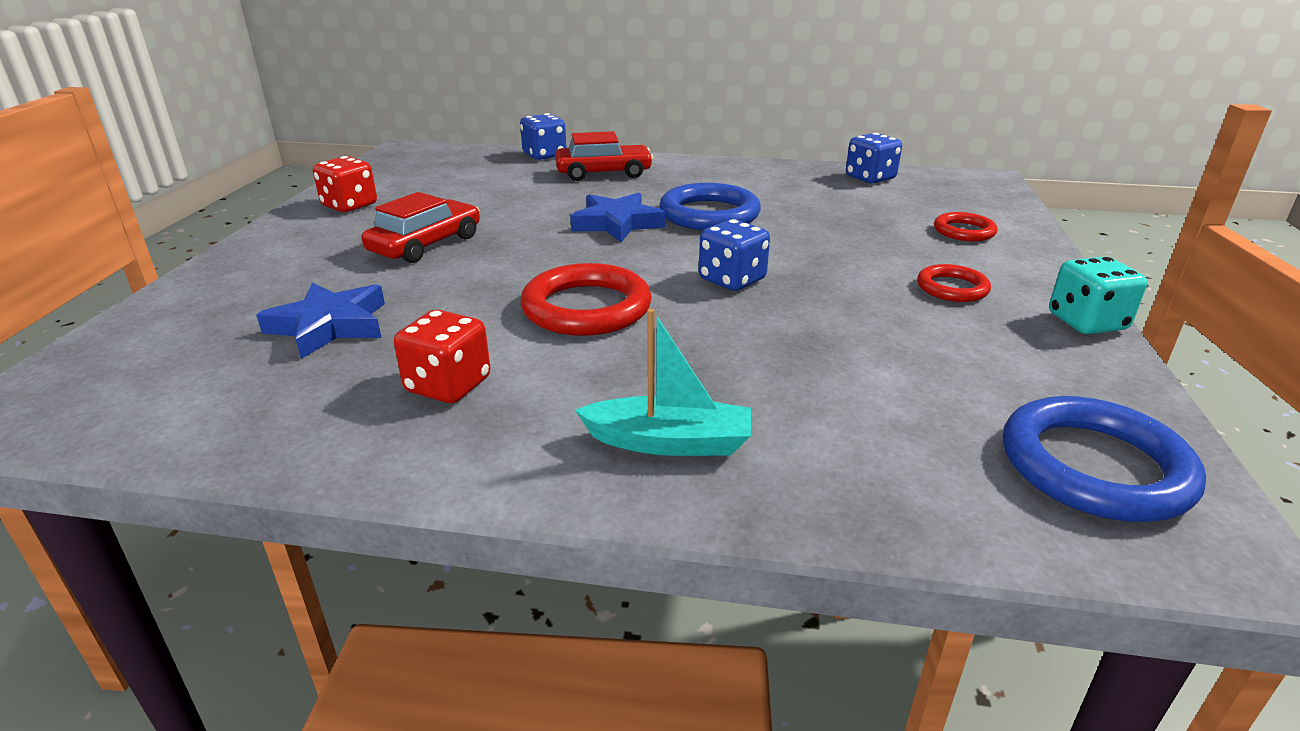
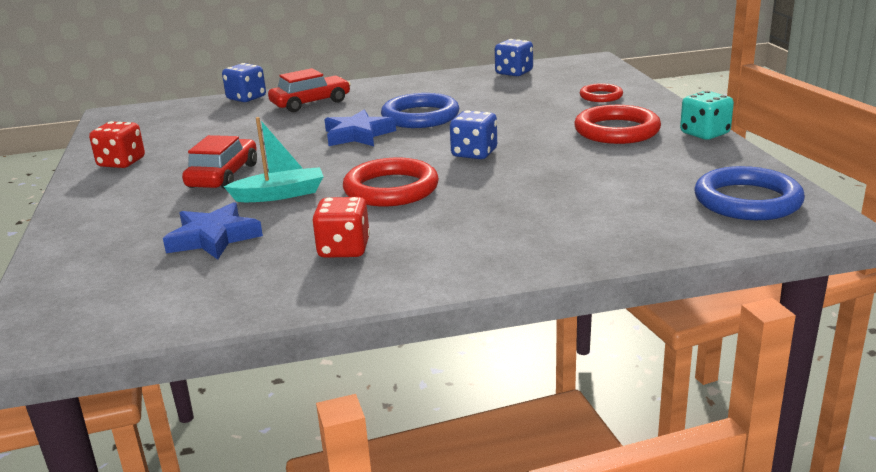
camera: 20 degrees left, 5 degrees down
turquoise boat [575,308,751,456] -> turquoise boat moved to [224,117,324,202]
red ring [917,264,991,302] -> red ring [574,105,661,144], size x1.77

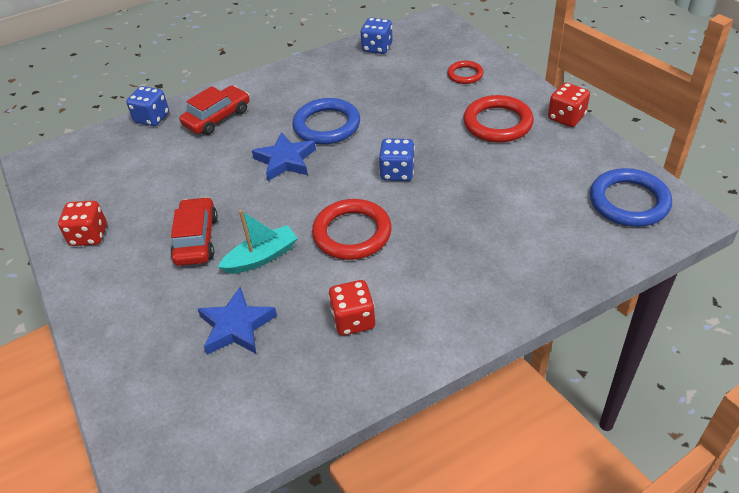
camera: 15 degrees left, 20 degrees up
turquoise dice [680,91,734,140] -> red dice [548,83,590,127]

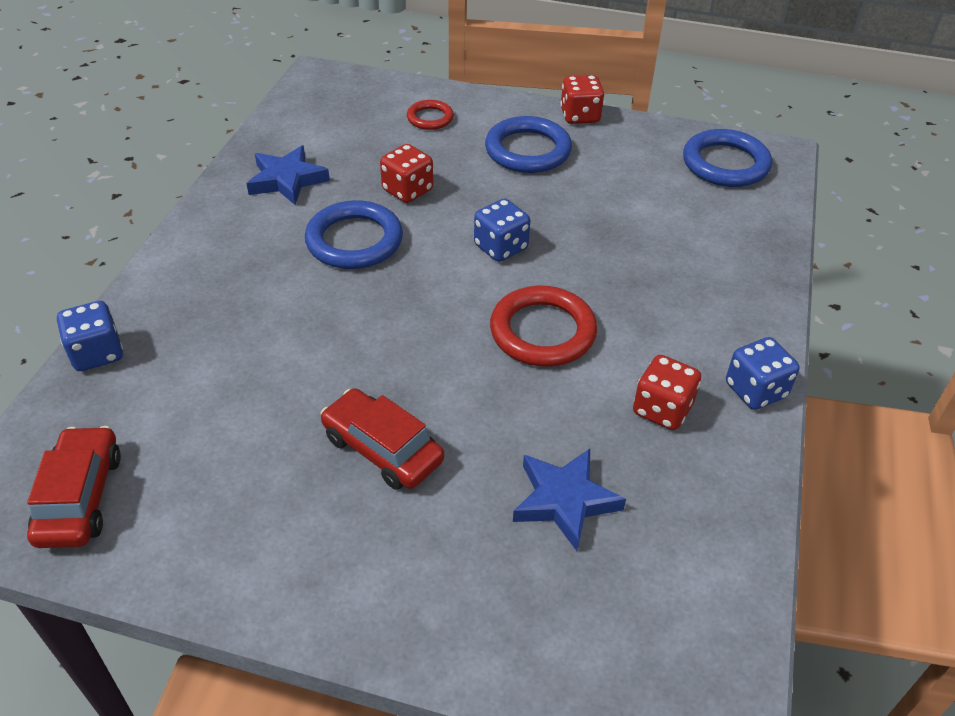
camera: 50 degrees left, 0 degrees up
red dice [58,201,107,246] -> red dice moved to [380,144,433,203]
red car [180,85,250,135] -> red car moved to [27,426,121,548]
turquoise boat [218,210,298,274] -> none
blue star [252,132,316,181] -> blue star moved to [246,145,330,205]
blue dice [360,18,392,54] -> blue dice moved to [726,337,800,410]
red ring [463,95,534,143] -> blue ring [485,116,572,173]

